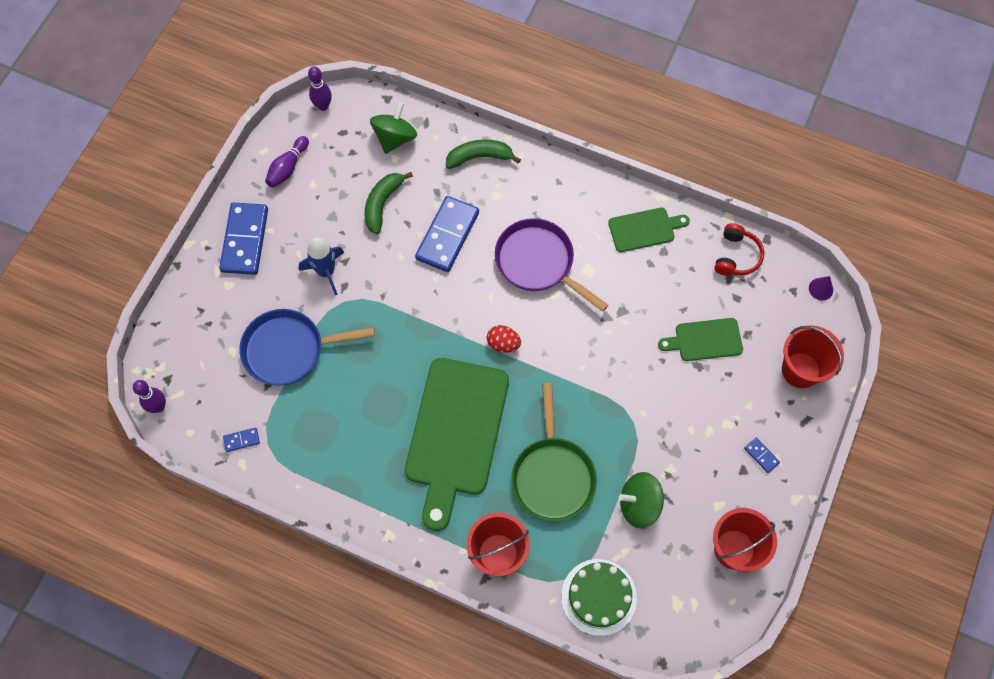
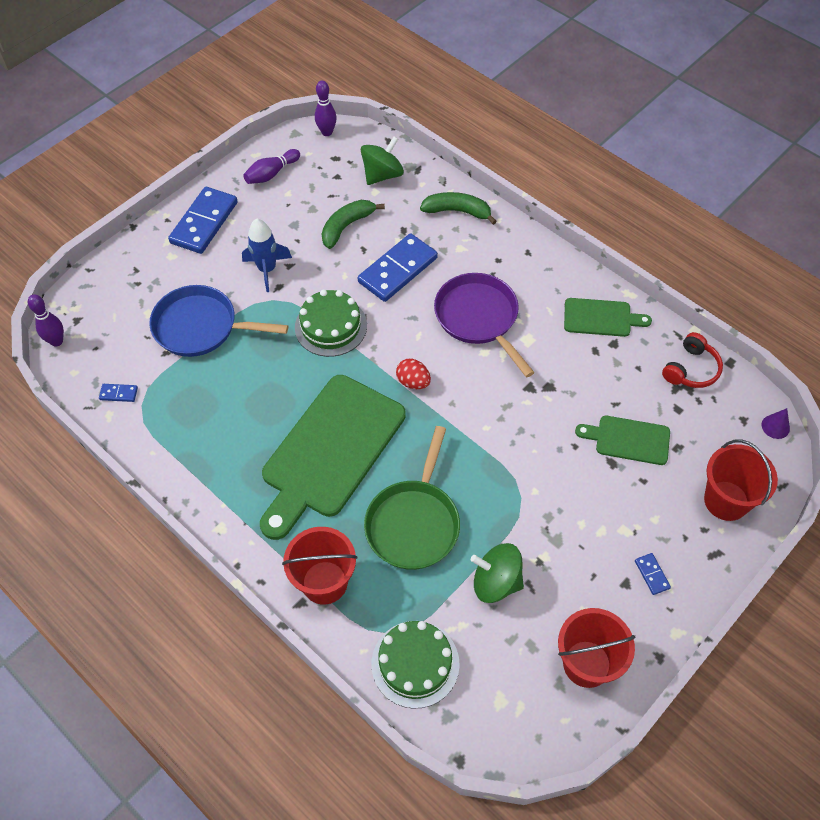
camera: 20 degrees right, 10 degrees down
none -> green cake [295,289,367,357]

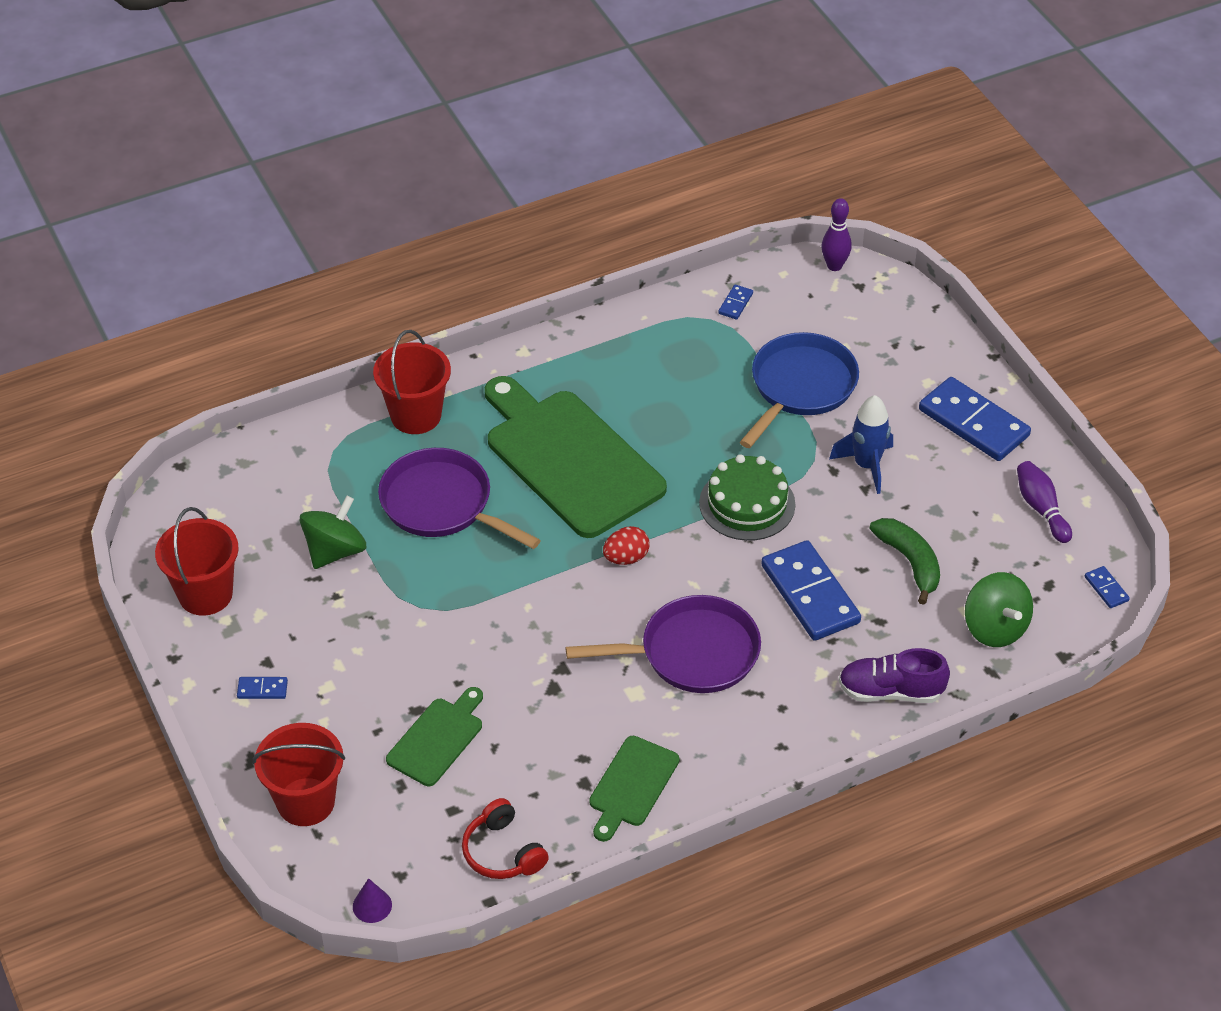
camera: 110 degrees right, 10 degrees down
purple bowling pin [315,81,337,136] -> blue domino [1085,566,1130,608]
green pan [364,426,460,570] -> purple pan [378,448,541,549]
green cake [371,621,460,709] -> none
green banana [420,192,497,225] -> purple shoe [839,648,950,703]

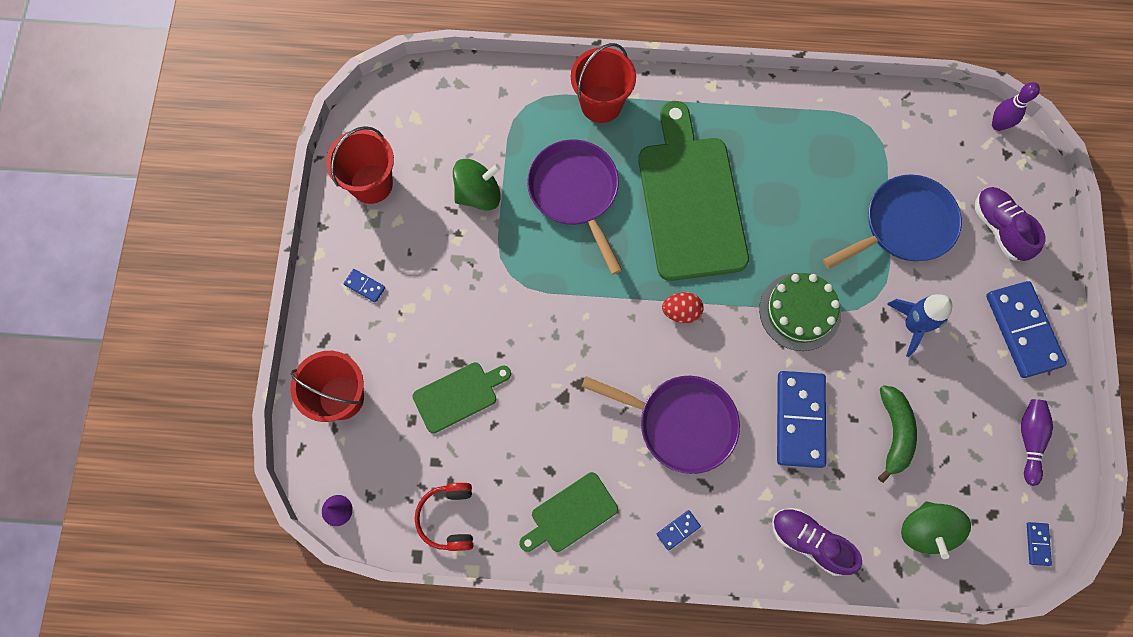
camera: 30 degrees right, 25 degrees up
blue domino [718,284,753,320] -> blue domino moved to [657,510,701,551]
none -> purple shoe [975,187,1045,261]

